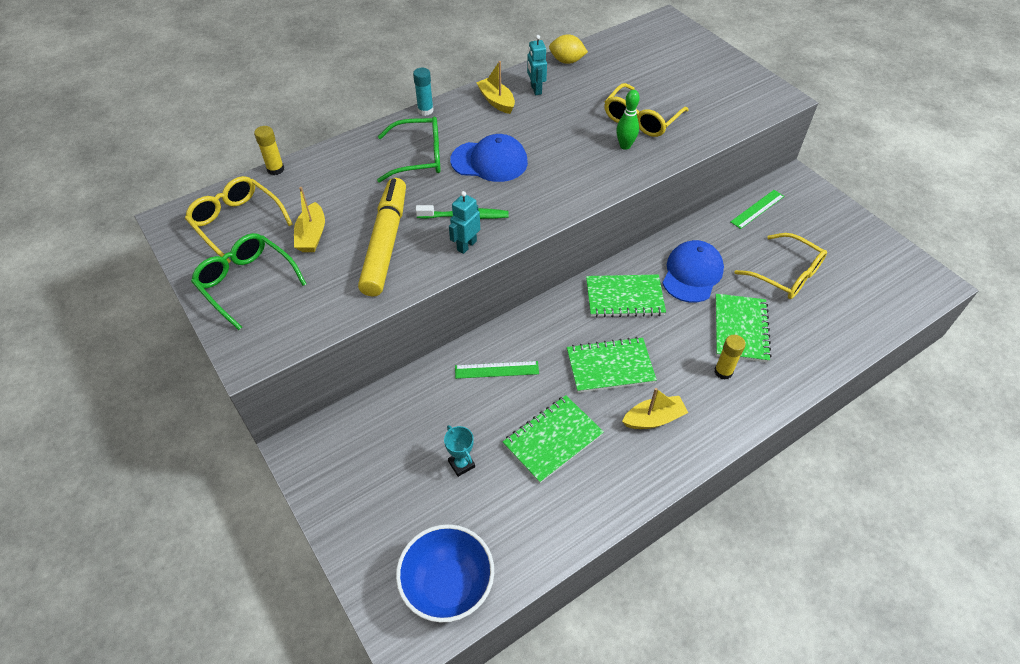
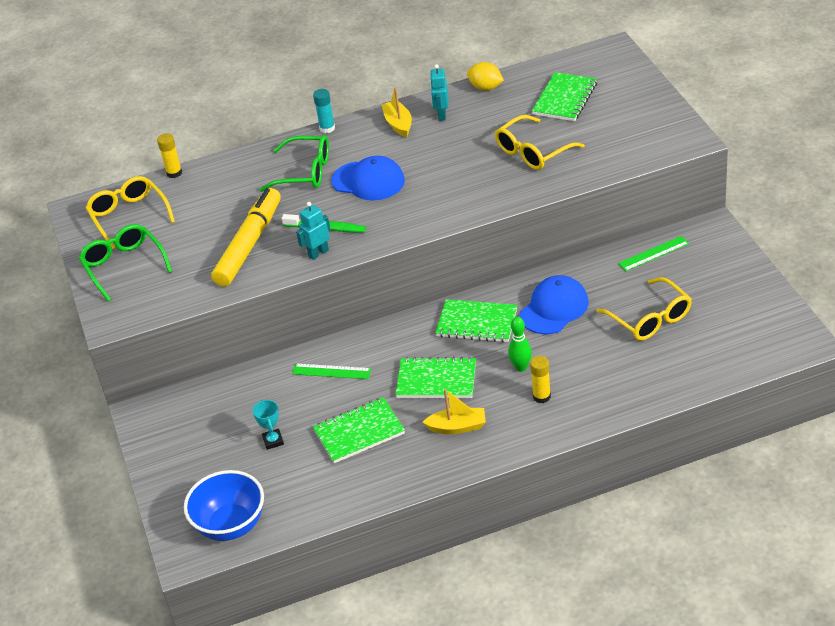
camera: 20 degrees right, 10 degrees down
yellow boat [294,187,325,252] -> none
green bowling pin [616,90,640,150] -> green bowling pin moved to [508,317,532,372]
green notebook [715,294,772,363] -> green notebook moved to [532,72,597,121]

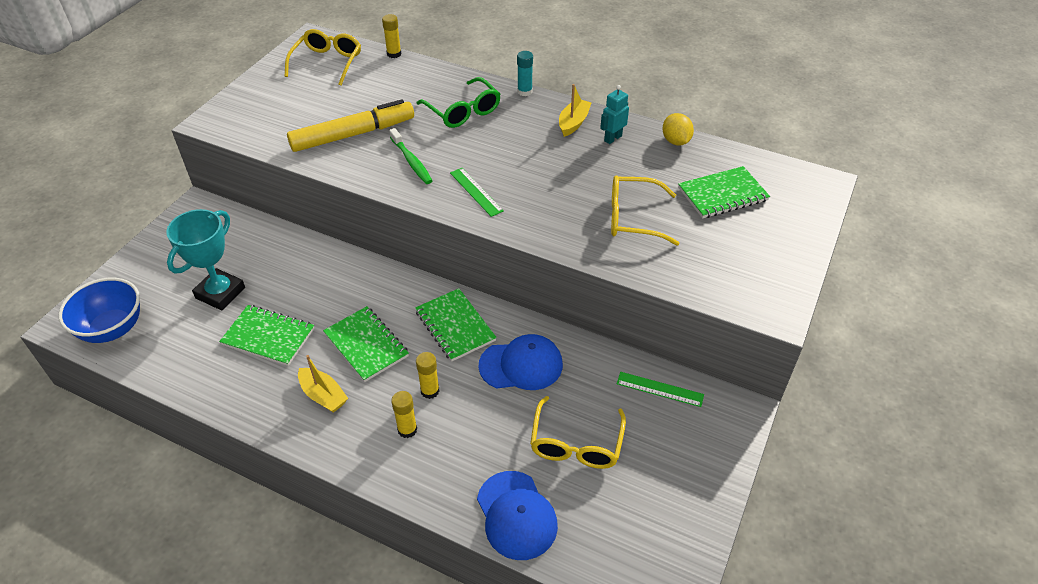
camera: 40 degrees right, 5 degrees up
green glasses [79,224,172,302] -> none
turquoise trophy [253,400,284,450] -> turquoise trophy [166,209,245,310], size x2.05
green ruler [292,363,371,379] -> green ruler moved to [450,168,504,217]
turquoise robot [296,202,330,260] -> none
blue cap [331,156,405,201] -> blue cap moved to [477,471,558,560]
green bowling pin [508,317,532,372] -> yellow glue stick [416,352,440,399]

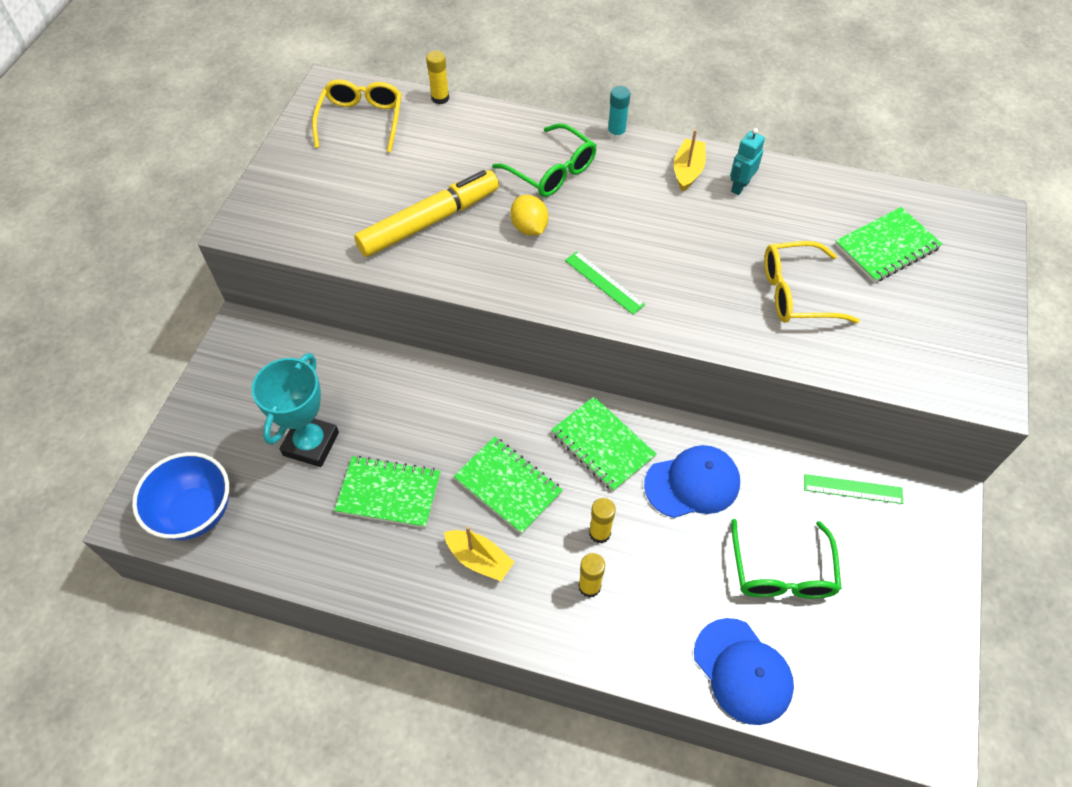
camera: 10 degrees left, 10 degrees up
green toothbrush [389,128,433,184] -> none
yellow glasses [530,396,626,469] -> green glasses [732,519,842,599]
yellow lemon [662,113,694,146] -> yellow lemon moved to [510,195,548,236]

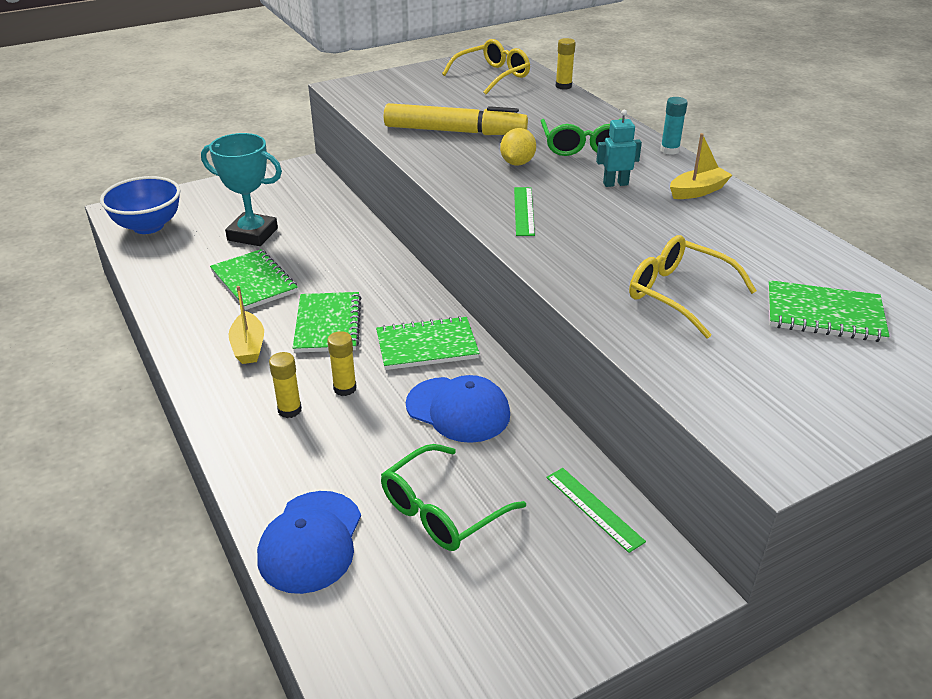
camera: 45 degrees right, 20 degrees down
turquoise trophy [252,353,339,467] -> turquoise trophy turned 45 degrees clockwise [201,133,282,246]
green notebook [551,397,656,492] -> green notebook turned 75 degrees clockwise [376,316,480,370]
turquoise robot [730,128,765,195] -> turquoise robot moved to [596,110,642,187]

